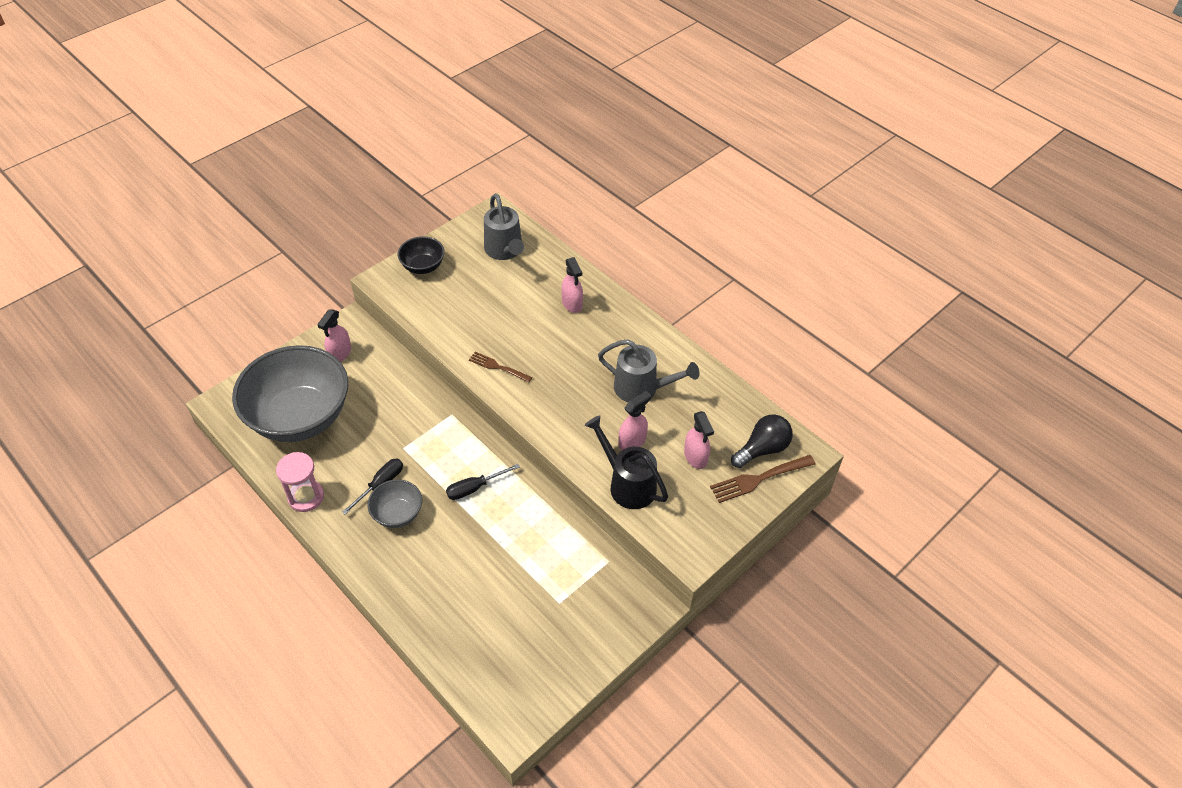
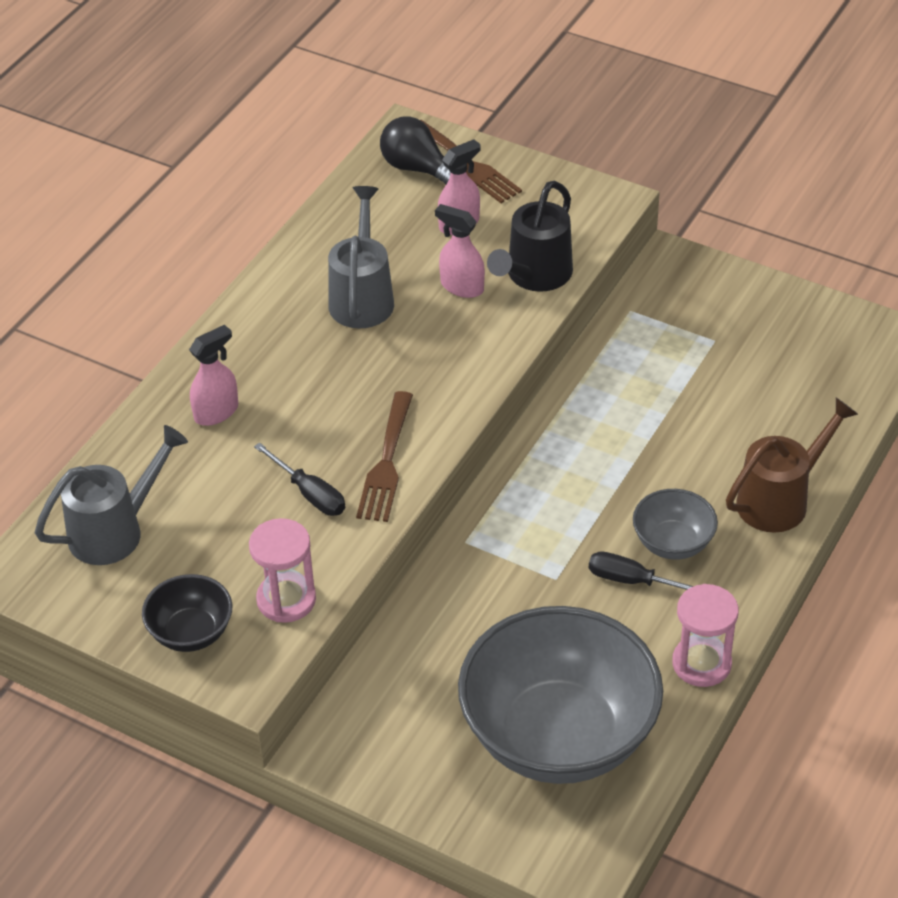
camera: 105 degrees left, 5 degrees down
pink spray bottle [317,309,351,362] -> none
black screwdriver [446,464,520,500] -> black screwdriver moved to [254,443,345,516]
brown fork [469,352,532,383] -> brown fork [356,391,413,522], size x1.51
none -> pink hourglass [249,518,316,623]
none -> brown watering can [726,398,858,533]

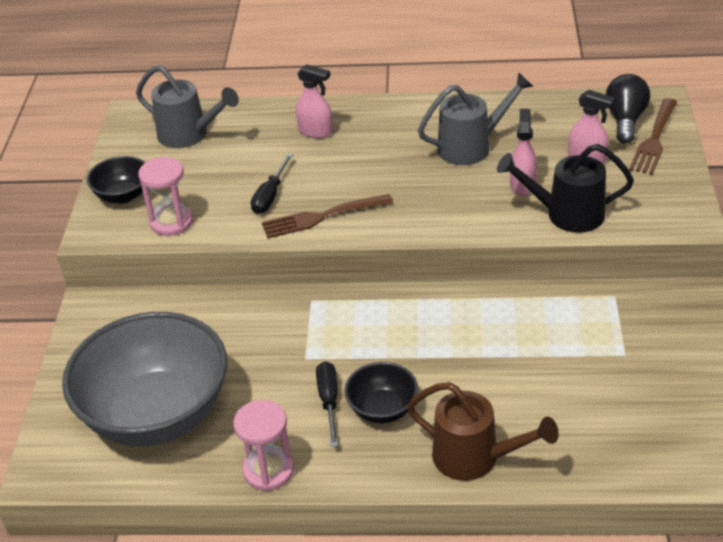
camera: 65 degrees right, 5 degrees down
grey bowl [633,489,718,560] -> black bowl [344,362,418,423]

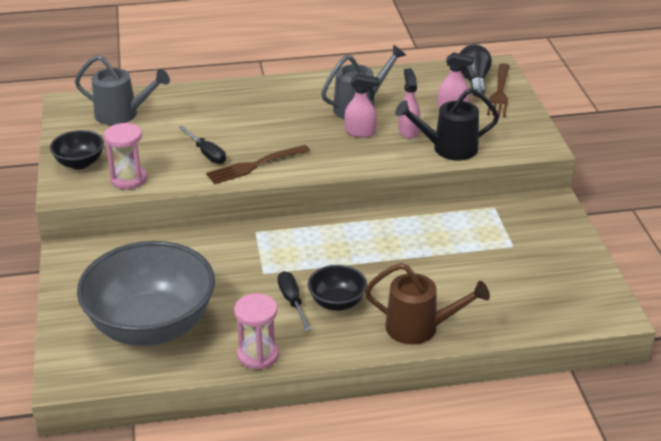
camera: 15 degrees left, 5 degrees down
black screwdriver [251,153,293,214] -> black screwdriver turned 45 degrees counterclockwise [178,126,226,164]
pink spray bottle [296,64,333,138] -> pink spray bottle moved to [345,74,379,138]

